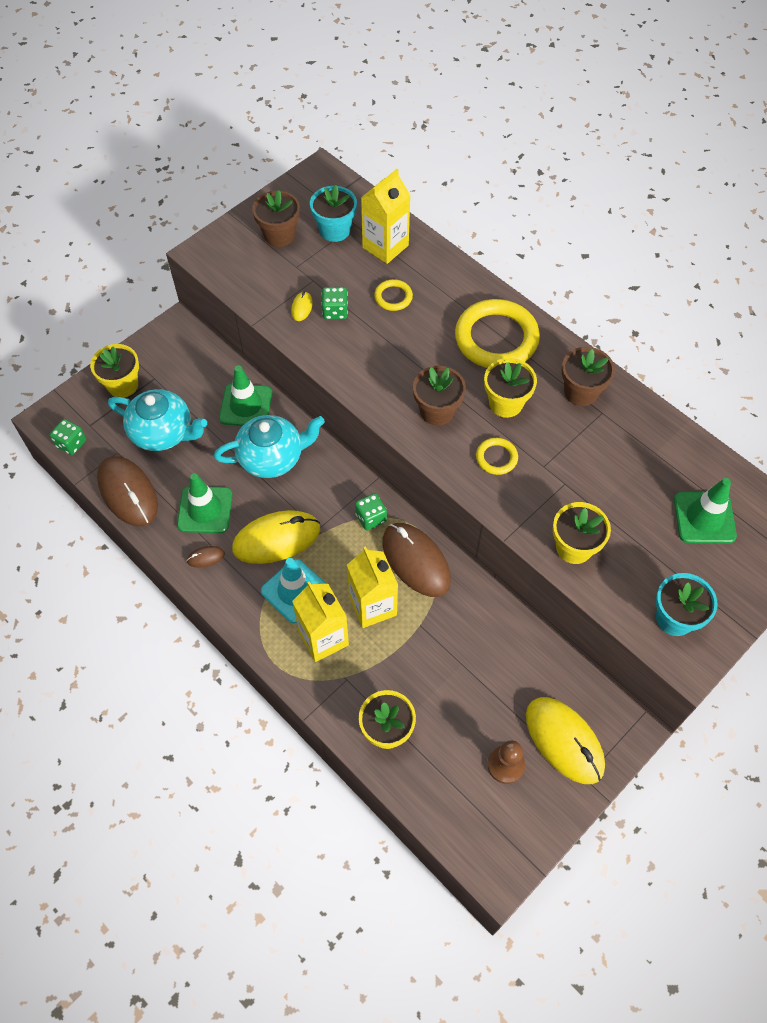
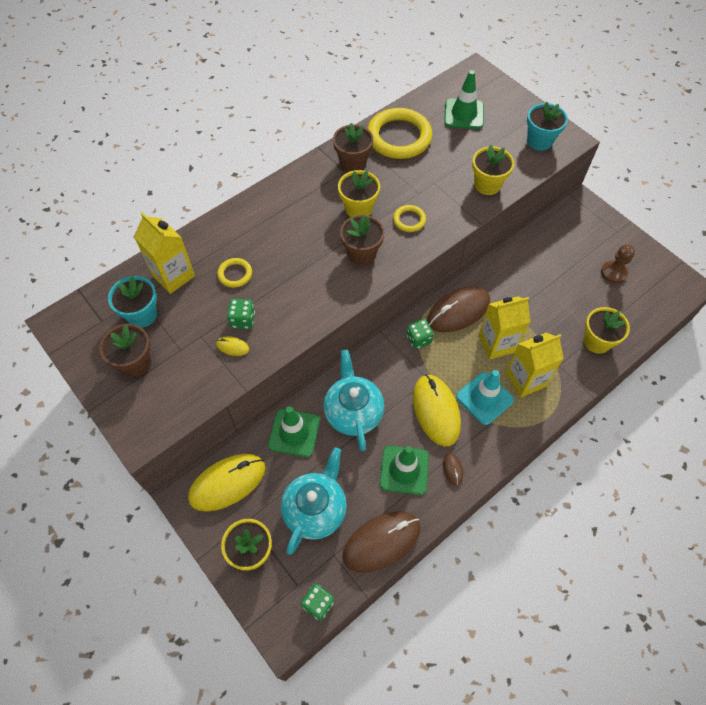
camera: 85 degrees left, 0 degrees up
yellow ring [455,299,540,368] -> yellow ring moved to [367,108,432,159]
yellow mouse [526,697,605,784] -> yellow mouse moved to [188,454,266,512]

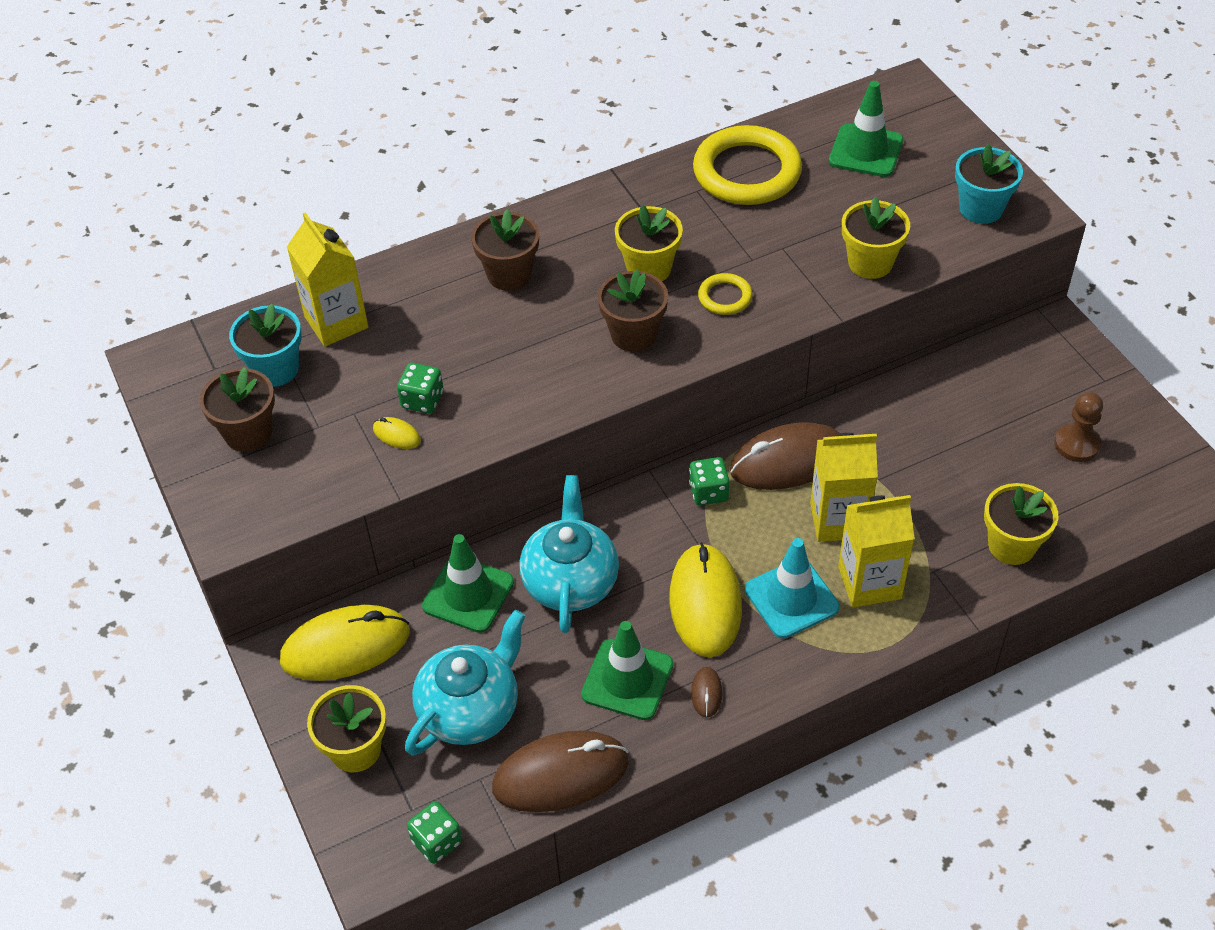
camera: 15 degrees right, 10 degrees down
yellow ring [217,258,252,288] -> none
brown flower pot [333,123,374,172] -> brown flower pot moved to [471,209,539,291]

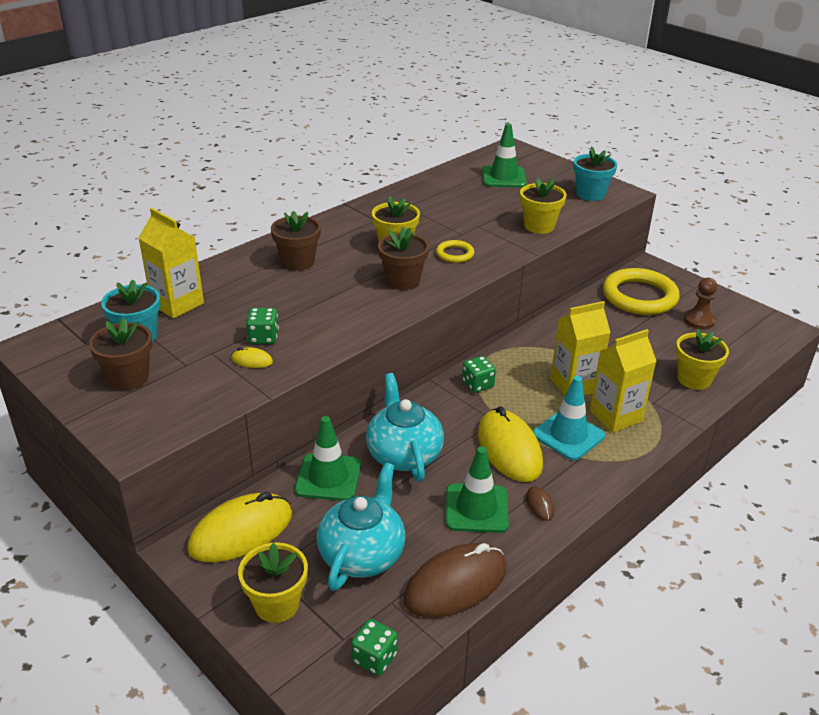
camera: 20 degrees left, 15 degrees down
yellow ring [693,125,802,205] -> yellow ring moved to [603,268,680,315]
brown mouse [730,422,840,490] -> none

